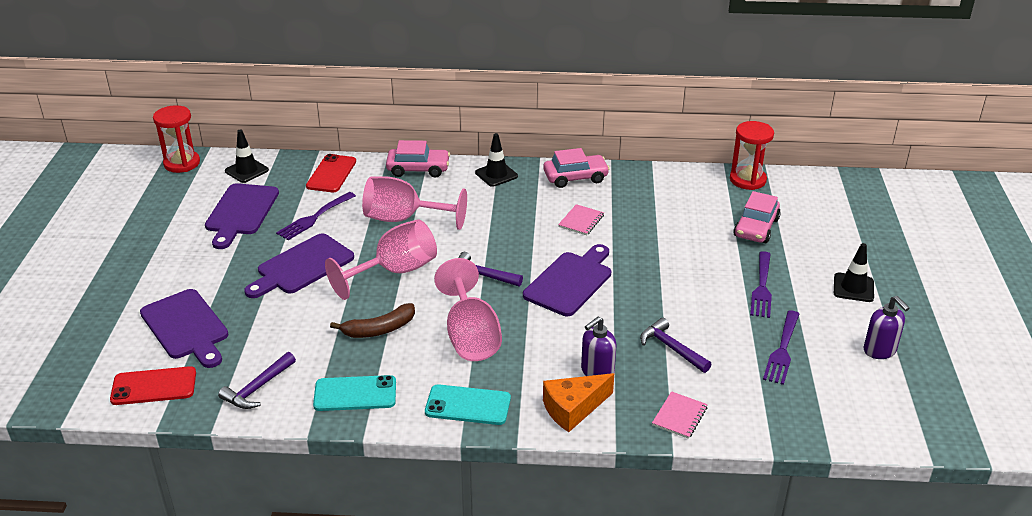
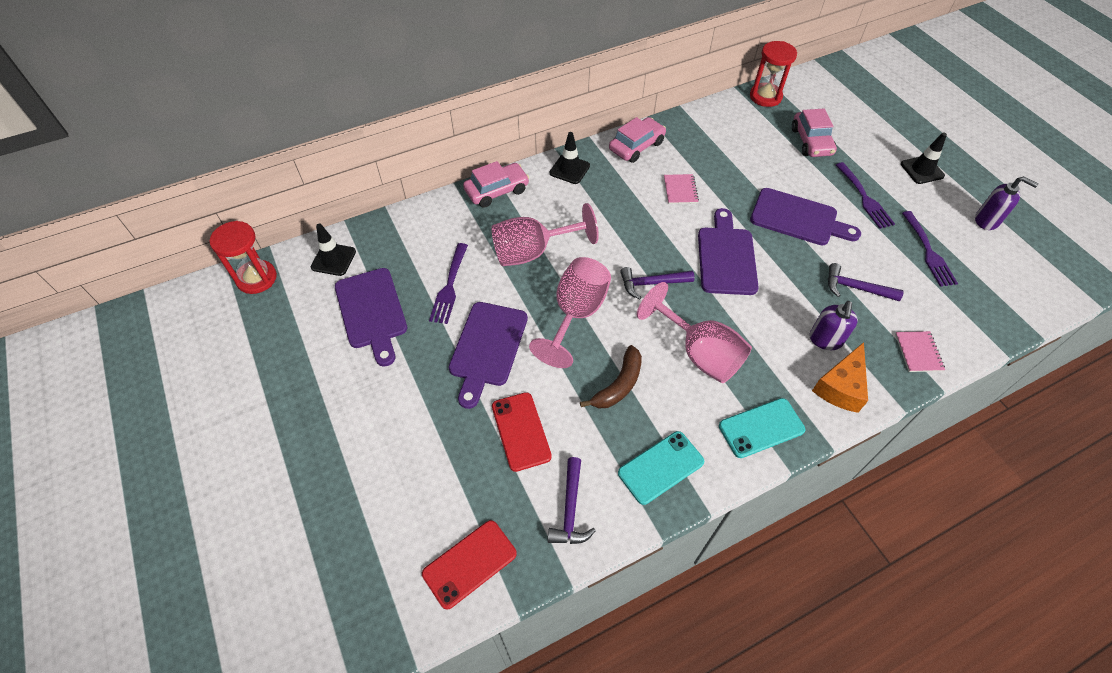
camera: 30 degrees left, 20 degrees up
purple cutting board [140,289,228,368] -> purple cutting board moved to [750,188,861,245]
red phone [306,154,356,192] -> red phone moved to [492,392,552,472]

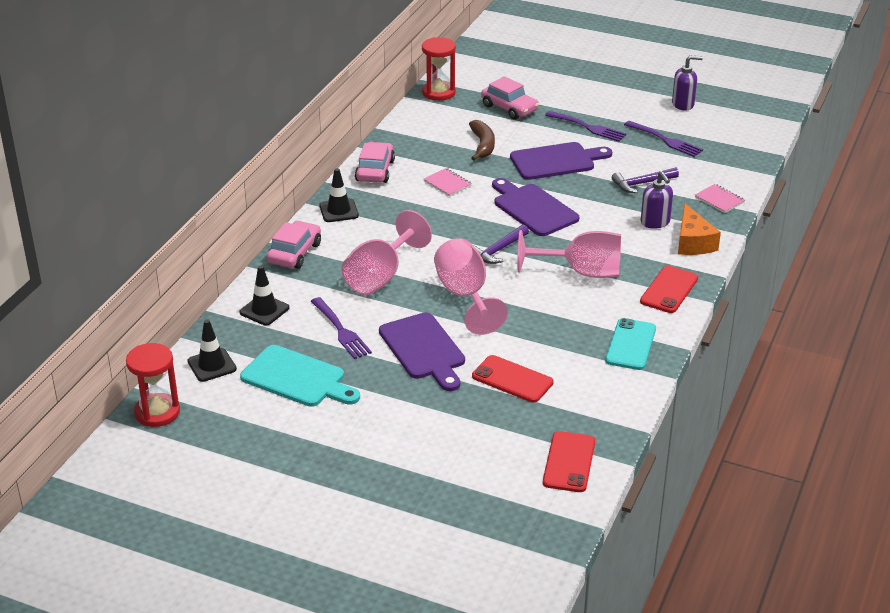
camera: 40 degrees left, 20 degrees down
purple cutting board [335,268,407,367] -> turquoise cutting board [240,345,360,407]
purple hammer [548,457,596,544] -> none
brown banana [580,345,642,409] -> brown banana moved to [469,120,495,161]
turquoise phone [719,398,805,458] -> red phone [640,266,698,313]
black traffic cone [901,132,947,184] -> black traffic cone moved to [239,265,289,326]

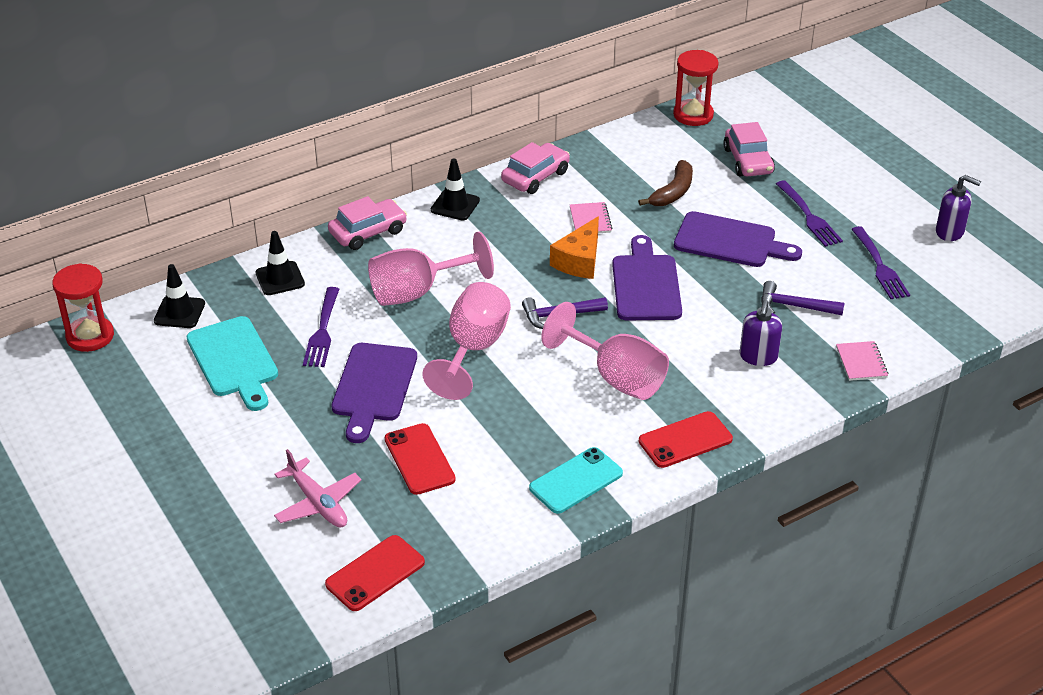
camera: 35 degrees right, 5 degrees up
orange cheese [678,203,721,255] -> orange cheese moved to [550,216,599,279]
none -> pink plane [274,449,361,527]

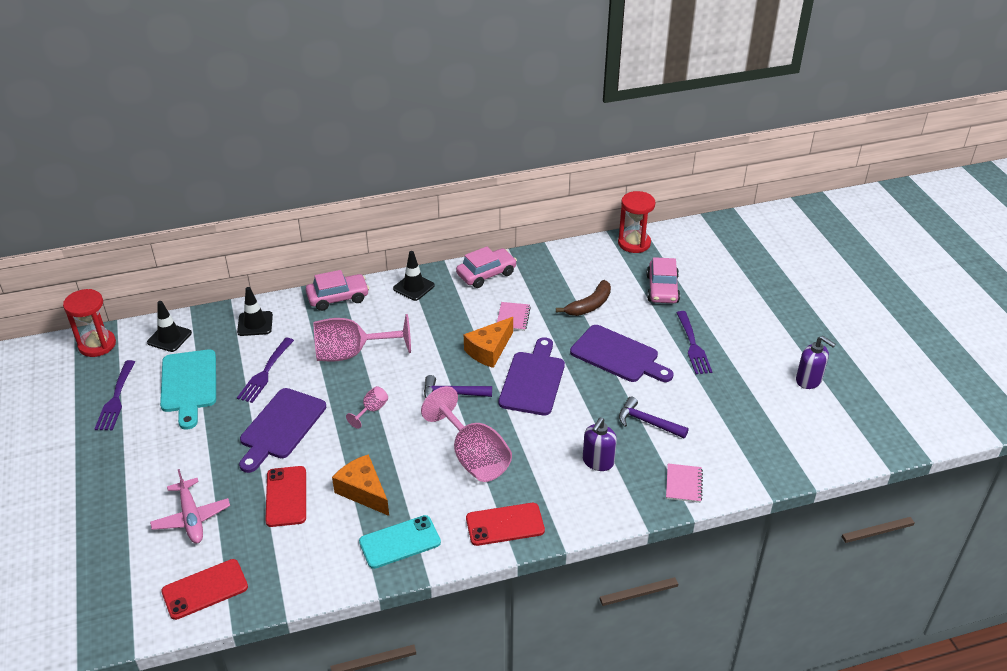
camera: 15 degrees right, 0 degrees up
pink goblet [422,282,511,400] -> pink goblet [346,386,388,429], size x0.45
purple fork [851,226,910,299] -> purple fork moved to [95,360,135,430]
none -> orange cheese [332,454,389,516]

